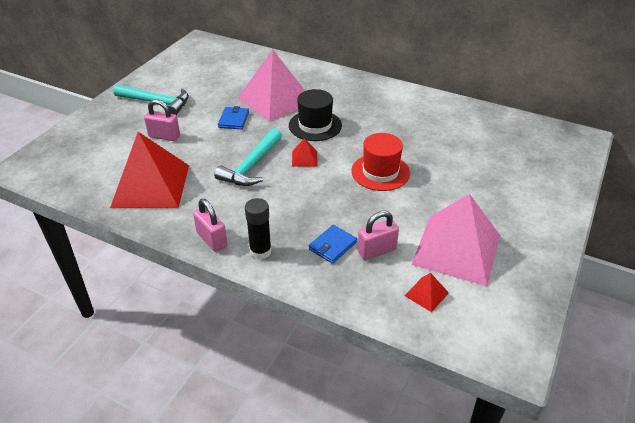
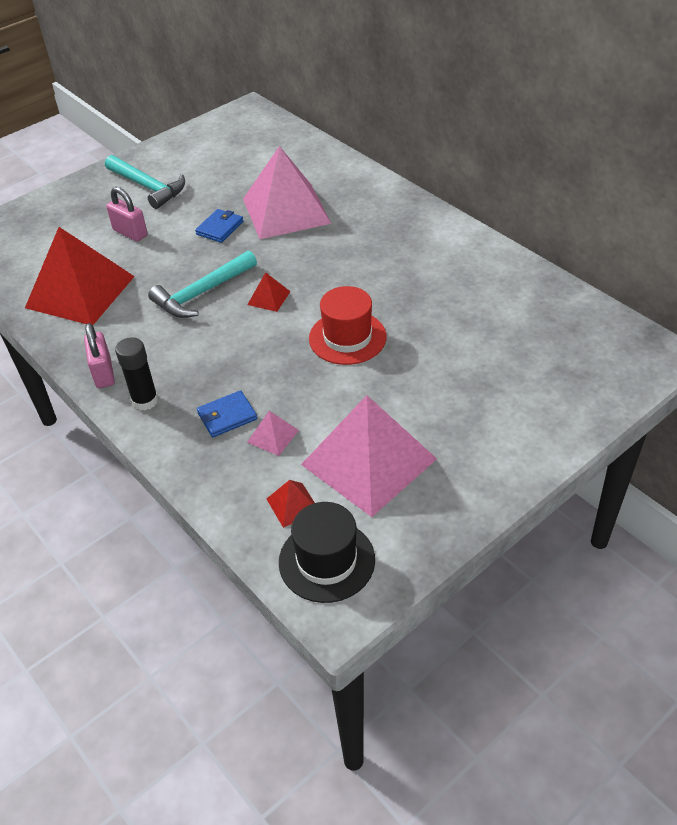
camera: 25 degrees right, 5 degrees up
black hat [289,89,342,141] -> black hat moved to [279,502,375,603]
pink padlock [357,211,399,260] -> pink pyramid [247,411,299,456]

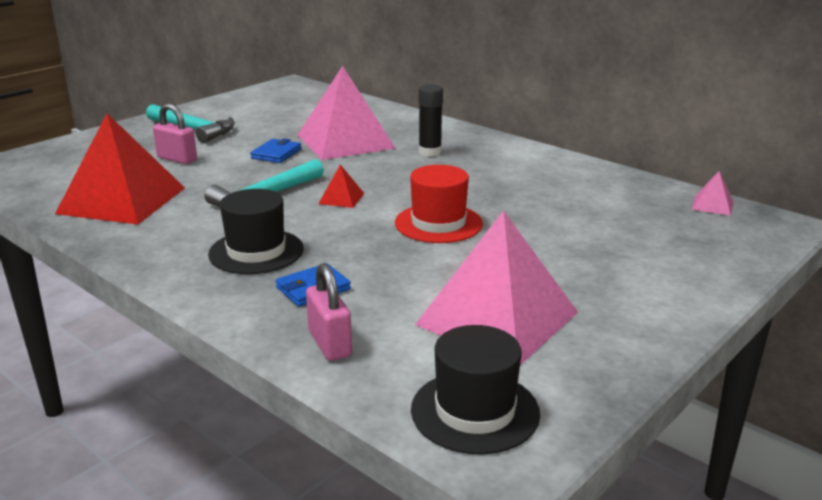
camera: 10 degrees left, 20 degrees down
pink padlock [84,323,115,388] -> pink padlock moved to [306,263,352,361]
black glue stick [115,337,158,411] -> black glue stick moved to [419,84,443,156]
pink pyramid [247,411,299,456] -> pink pyramid moved to [691,171,734,216]
red pyramid [267,480,315,528] -> none
none -> black hat [208,189,304,274]

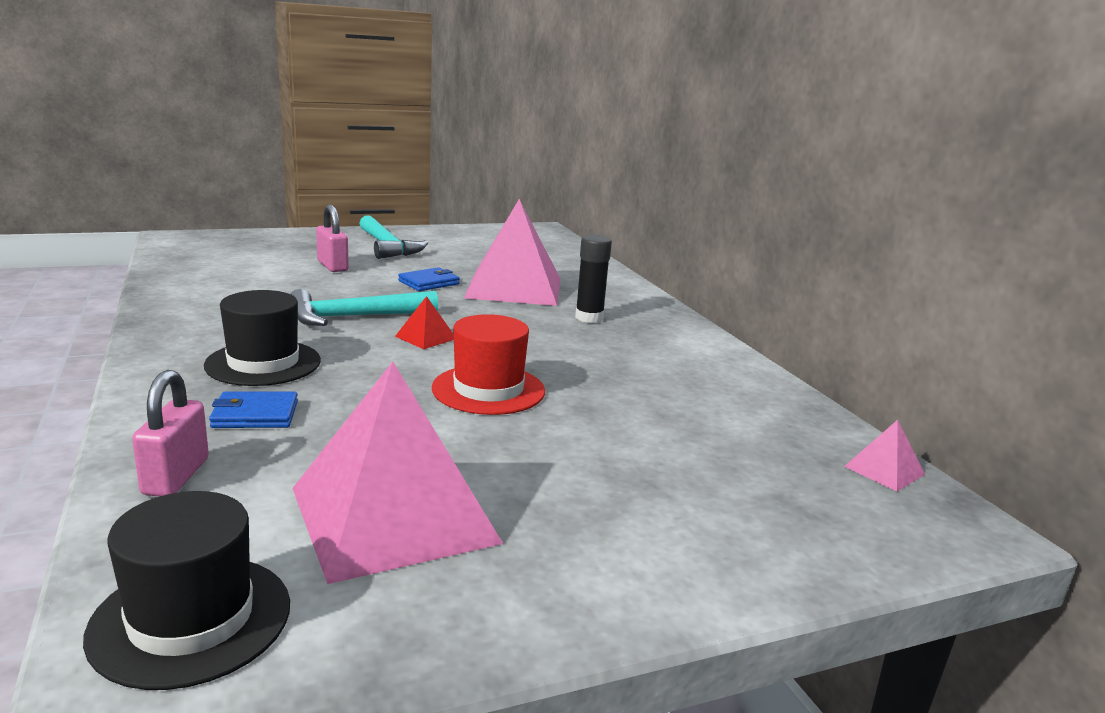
camera: 25 degrees right, 5 degrees down
red pyramid [55,114,185,224] -> none

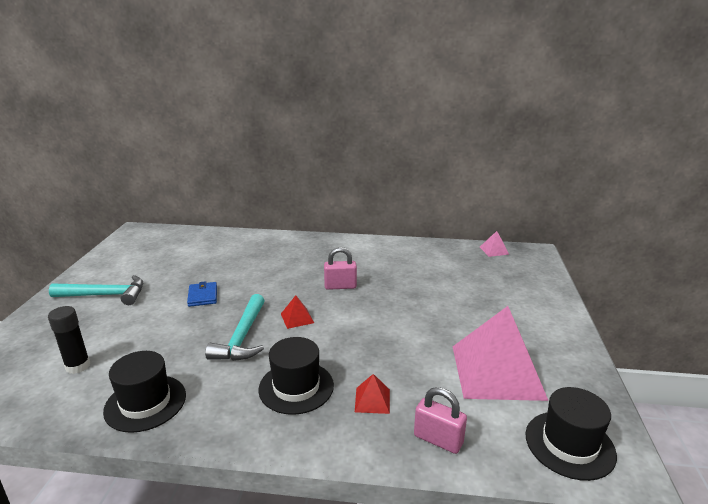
camera: 60 degrees left, 5 degrees up
blue wallet [209,392,298,428] -> red pyramid [355,374,390,414]
pink padlock [316,205,349,272] -> pink padlock moved to [324,247,357,290]
red hat [432,314,545,415] -> none
pink pyramid [464,199,560,306] -> none
black glue stick [575,235,612,323] -> black glue stick moved to [48,306,90,374]
none -> black hat [103,351,186,433]

